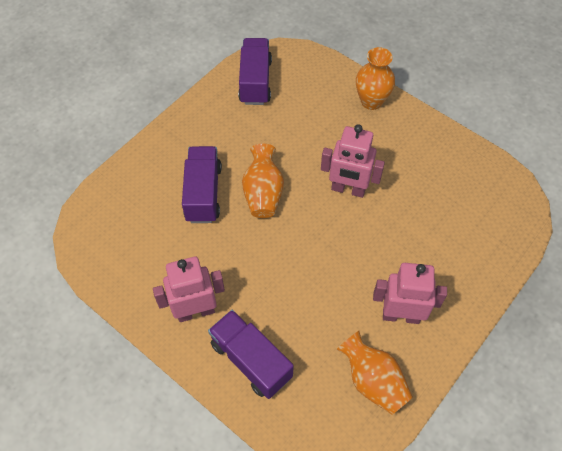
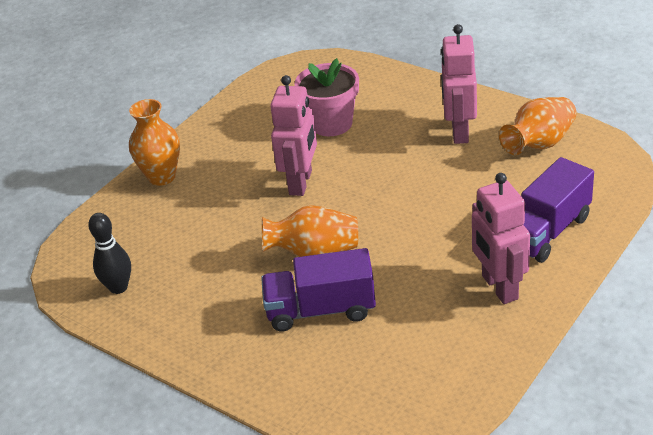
camera: 90 degrees left, 20 degrees down
purple truck [238,38,272,105] -> black bowling pin [88,213,131,294]
none -> pink flower pot [295,58,359,136]

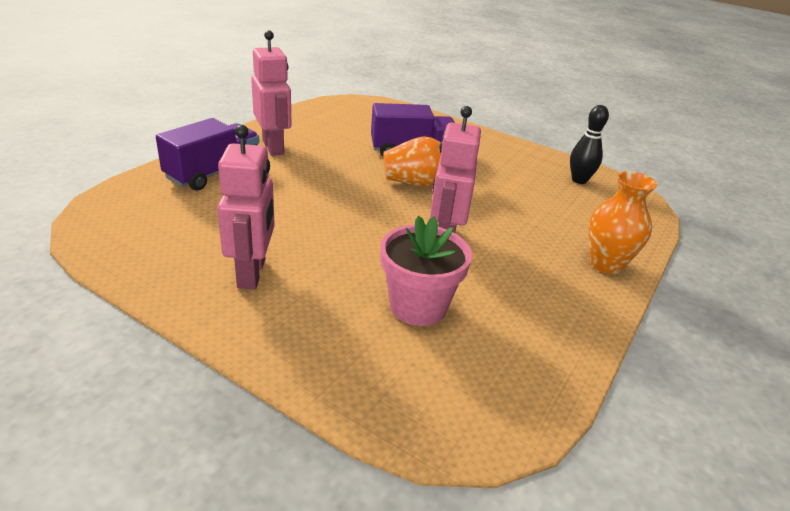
camera: 170 degrees right, 5 degrees down
orange vase [499,97,577,155] -> none

